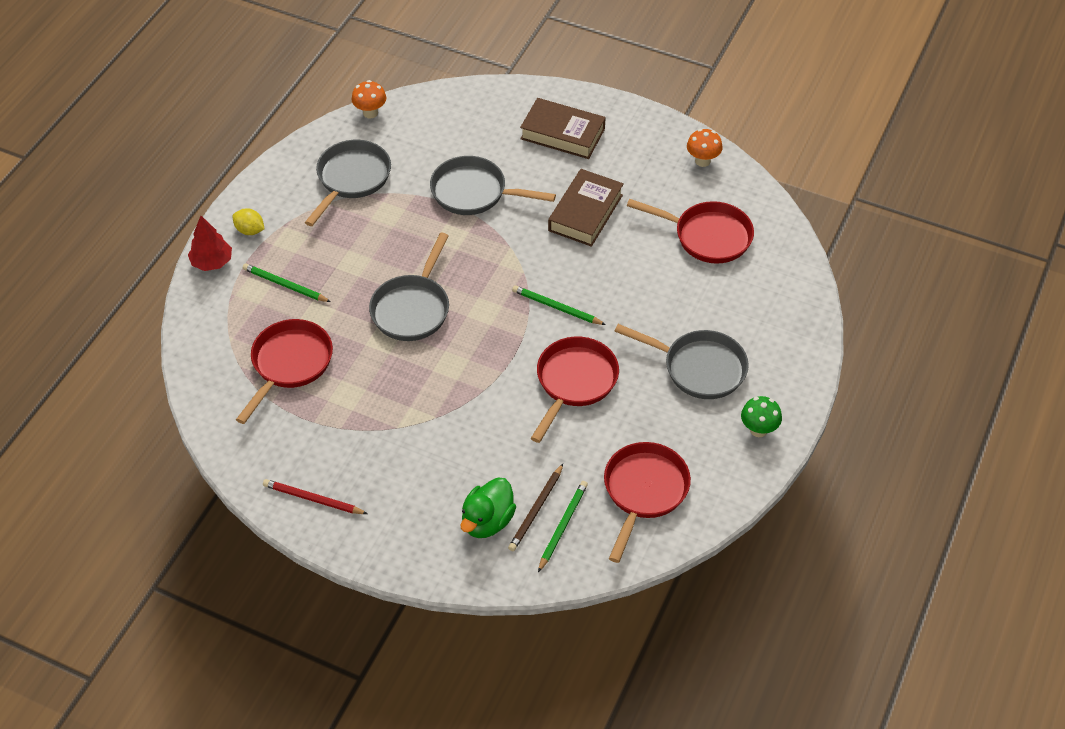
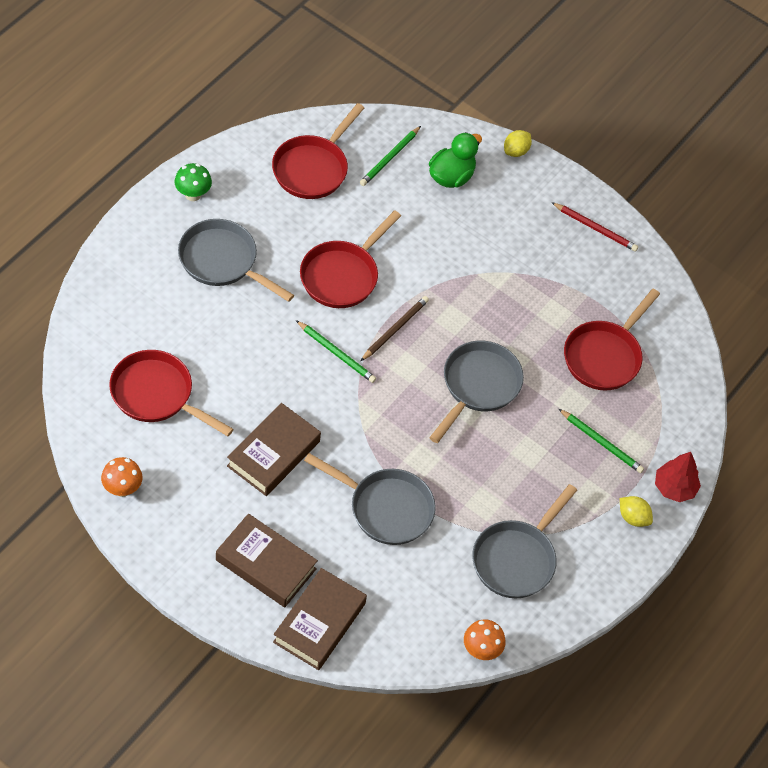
camera: 175 degrees left, 5 degrees up
brown pencil [508,464,563,551] -> brown pencil moved to [361,296,429,361]
none -> brown book [273,568,367,670]
none -> yellow lemon [504,130,532,157]

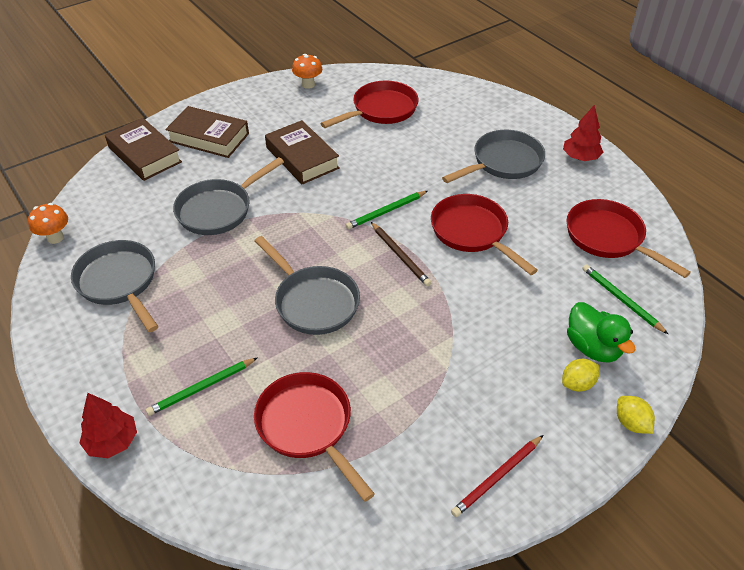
camera: 115 degrees right, 10 degrees down
green mushroom [175,163,212,201] -> red tree [563,105,603,161]
brown book [216,514,318,607] -> brown book turned 60 degrees clockwise [165,106,249,158]
yellow lemon [620,496,653,527] -> yellow lemon moved to [562,359,599,392]

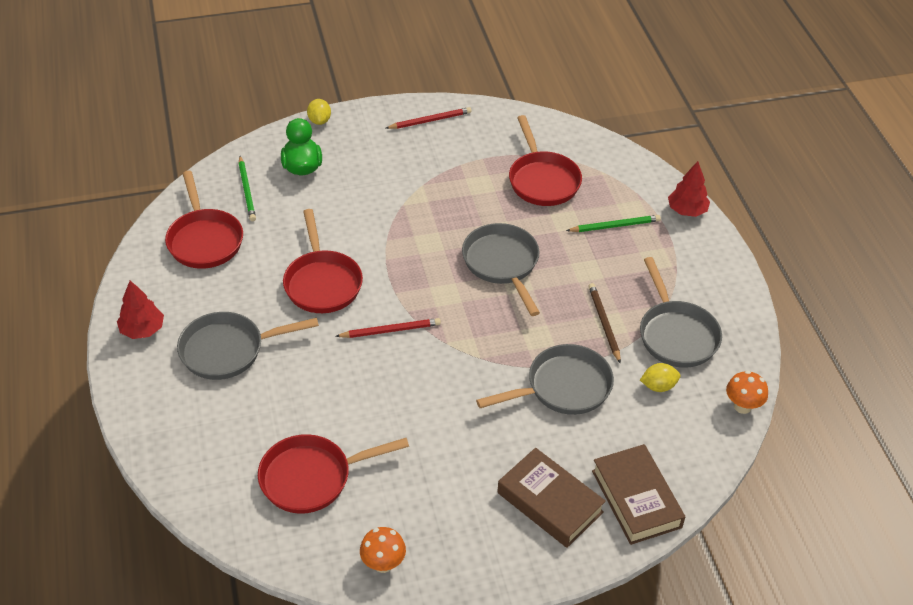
camera: 160 degrees left, 0 degrees up
brown book [265,120,340,185] -> none
green pencil [346,191,428,229] -> red pencil [335,318,441,338]
brown pencil [371,222,431,286] -> brown pencil moved to [588,283,621,364]
yellow lemon [562,359,599,392] -> yellow lemon moved to [640,363,681,392]

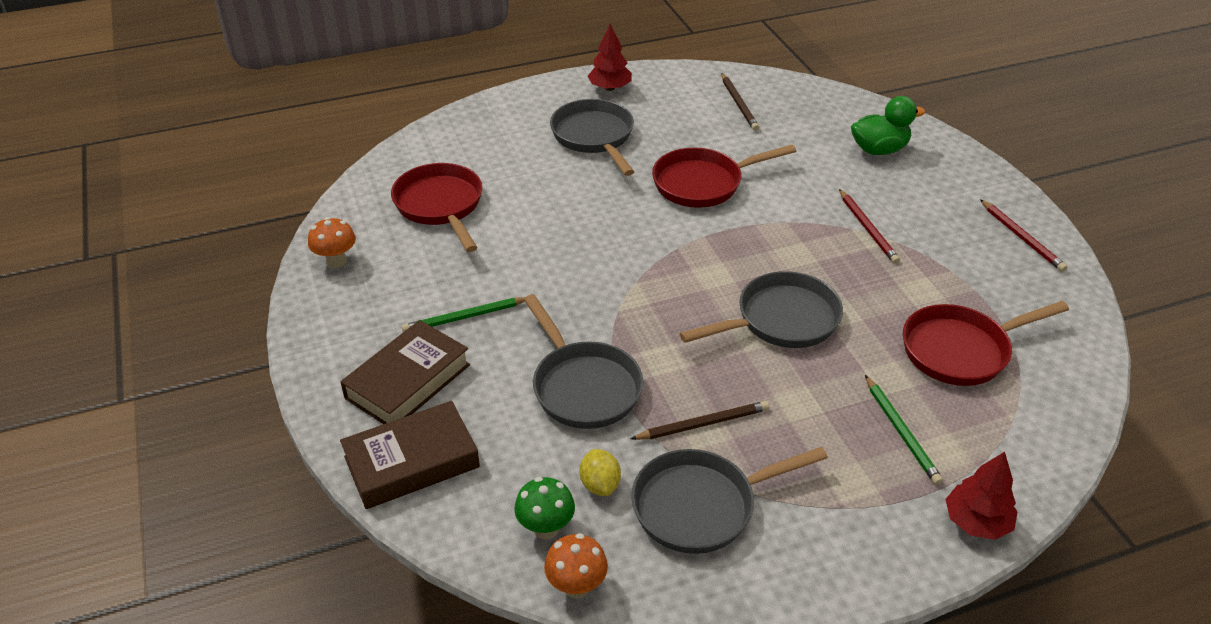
camera: 85 degrees right, 5 degrees down
red pan [165,171,243,269] -> brown pencil [721,73,759,131]
green pencil [238,156,256,221] -> green pencil moved to [402,297,525,332]
yellow lemon [307,99,331,125] -> none
red pencil [335,318,441,338] -> red pencil moved to [839,189,900,264]
none -> green mushroom [514,477,575,539]

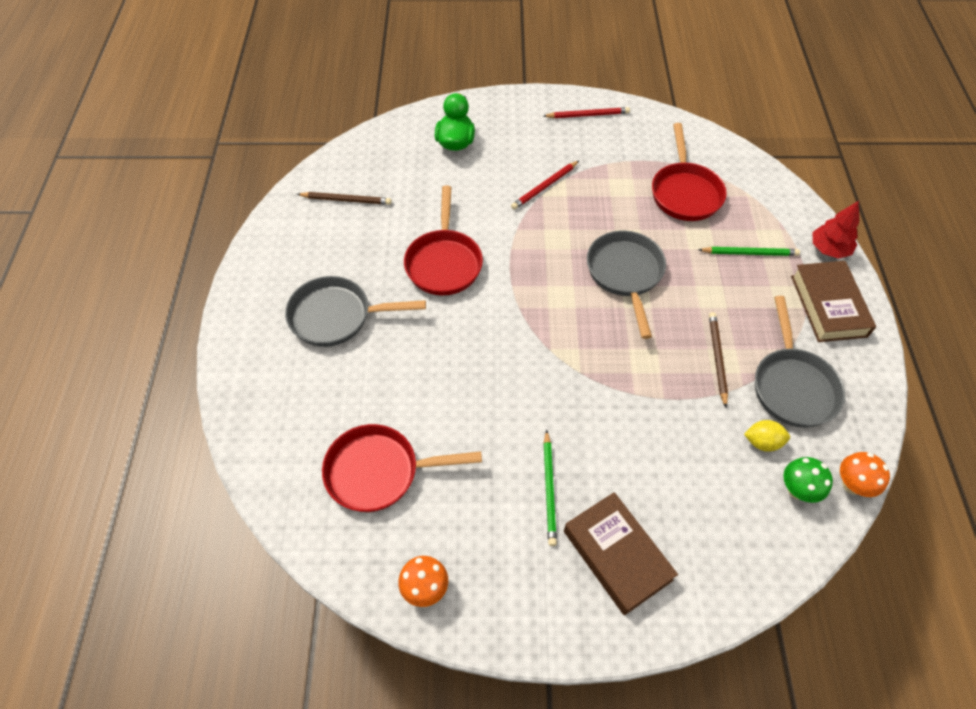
camera: 70 degrees left, 15 degrees up
brown book [340,401,480,509] -> brown book moved to [791,261,876,342]
grey pan [523,294,643,429] -> none
red tree [587,24,632,91] -> none
red pencil [839,189,900,264] -> red pencil turned 135 degrees clockwise [511,161,579,210]

